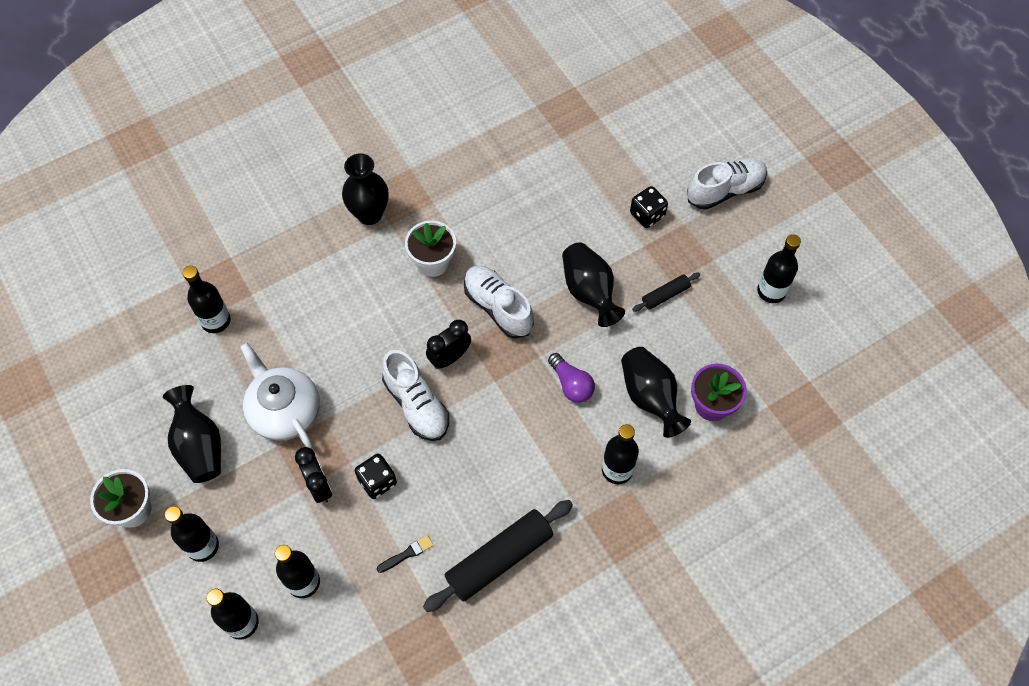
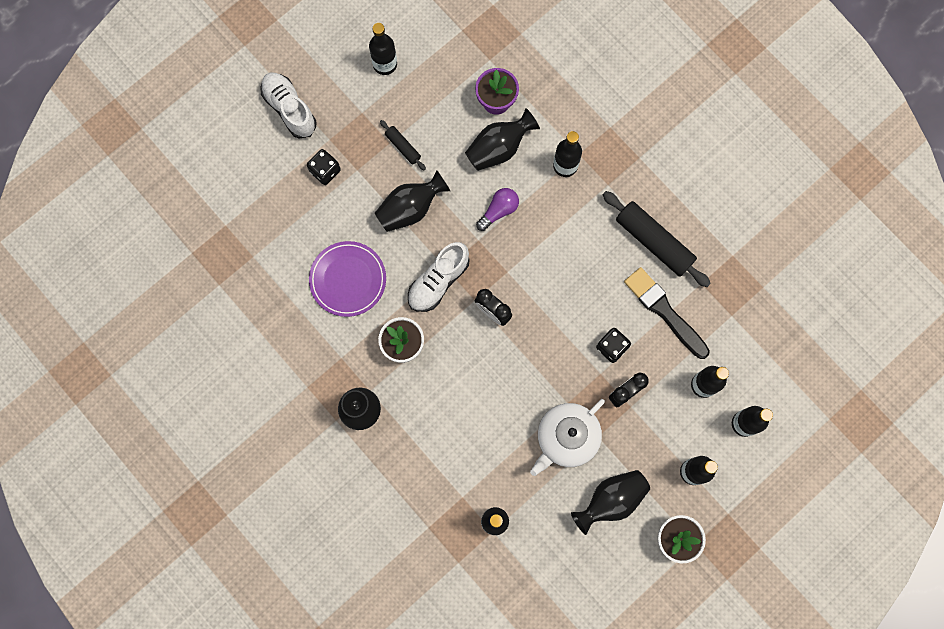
camera: 100 degrees left, 15 degrees up
black brush [377,535,434,573] -> black brush [624,267,710,359], size x2.33
white shoe [382,350,449,441] -> none
none -> purple plate [309,241,386,317]

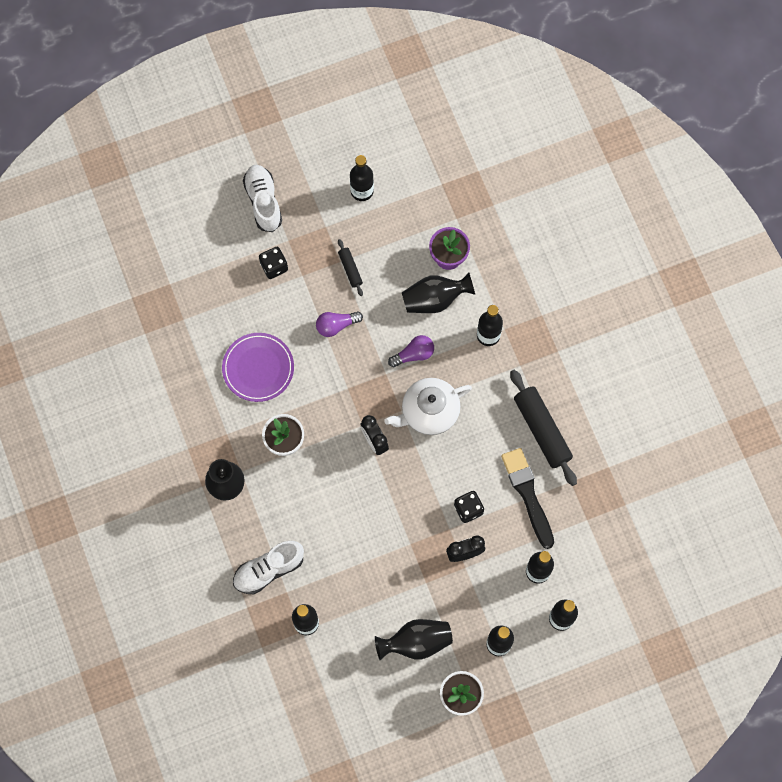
camera: 20 degrees right, 5 degrees down
black vase [374,170,450,232] -> purple light bulb [316,311,363,337]
white shoe [408,242,469,312] -> white shoe moved to [233,541,304,594]
white teapot [530,399,605,476] -> white teapot moved to [384,378,472,435]

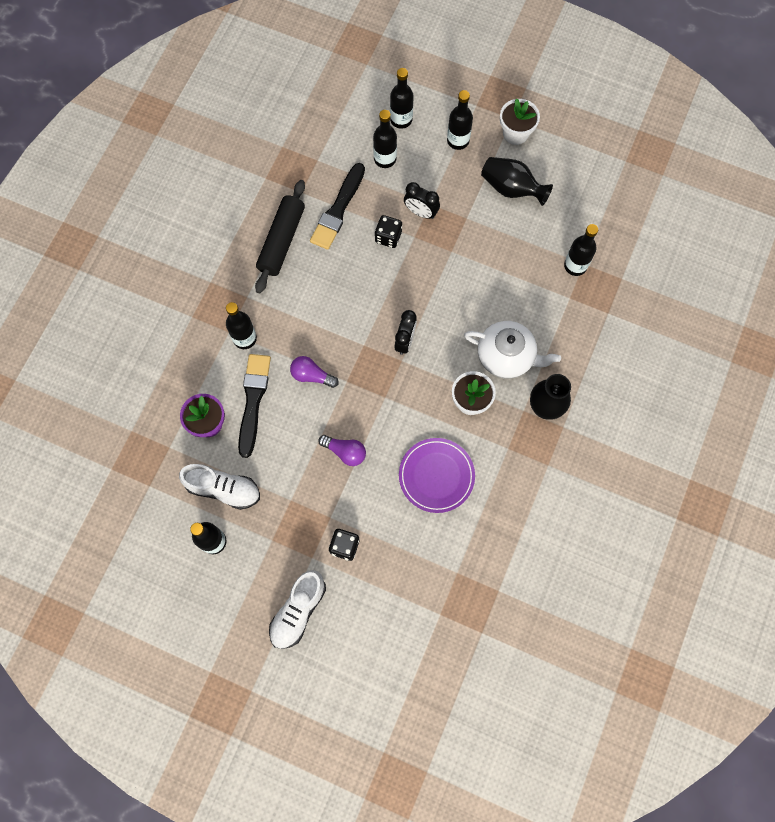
camera: 135 degrees left, 0 degrees up
white shoe [233,541,304,594] -> white shoe moved to [179,464,260,510]
black rolling pin [338,239,363,296] -> none
white teapot [384,378,472,435] -> white teapot moved to [464,321,561,379]
black vase [402,273,475,313] -> black brush [238,354,271,458]

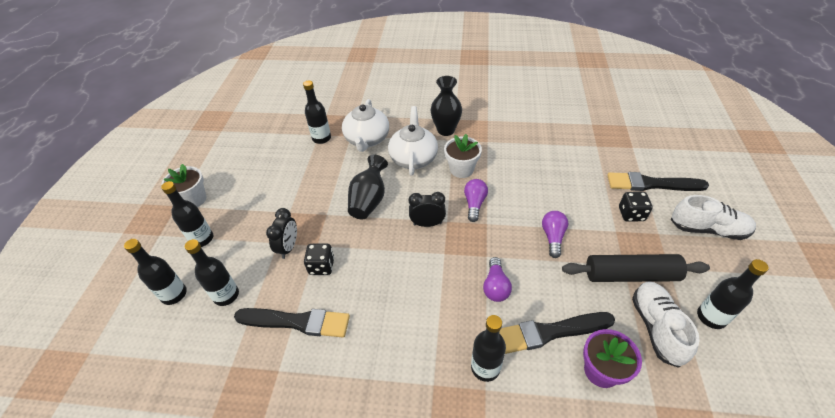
camera: 105 degrees left, 25 degrees down
black rolling pin [255,180,305,293] -> black rolling pin moved to [562,254,710,282]
purple plate [399,438,475,513] -> none
black vase [481,157,553,206] -> black vase moved to [348,155,388,220]
none -> white teapot [342,99,389,152]
none -> purple light bulb [464,179,488,222]
none -> black brush [607,172,709,191]

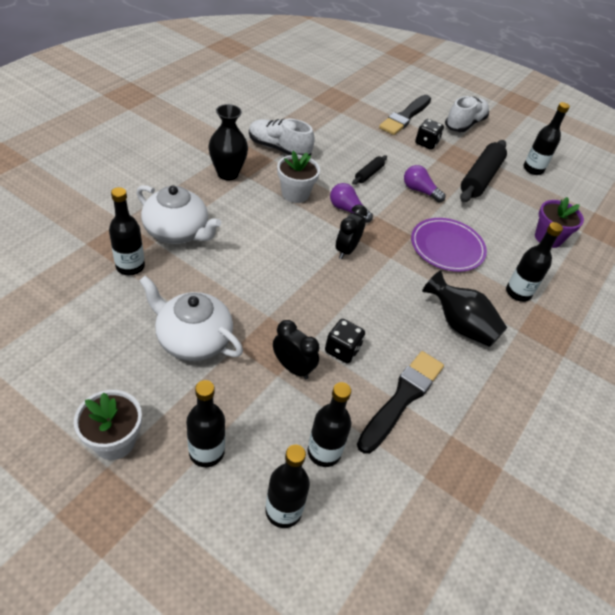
camera: 70 degrees left, 0 degrees up
black vase [348,155,388,220] -> black vase moved to [422,270,507,347]
white teapot [388,106,438,175] -> white teapot moved to [139,275,243,361]
purple light bulb [483,257,512,302] -> purple plate [411,218,487,272]
black brush [499,312,615,354] -> none
white shoe [632,281,700,368] -> white shoe moved to [249,119,315,156]
none -> black rolling pin [352,155,387,185]

